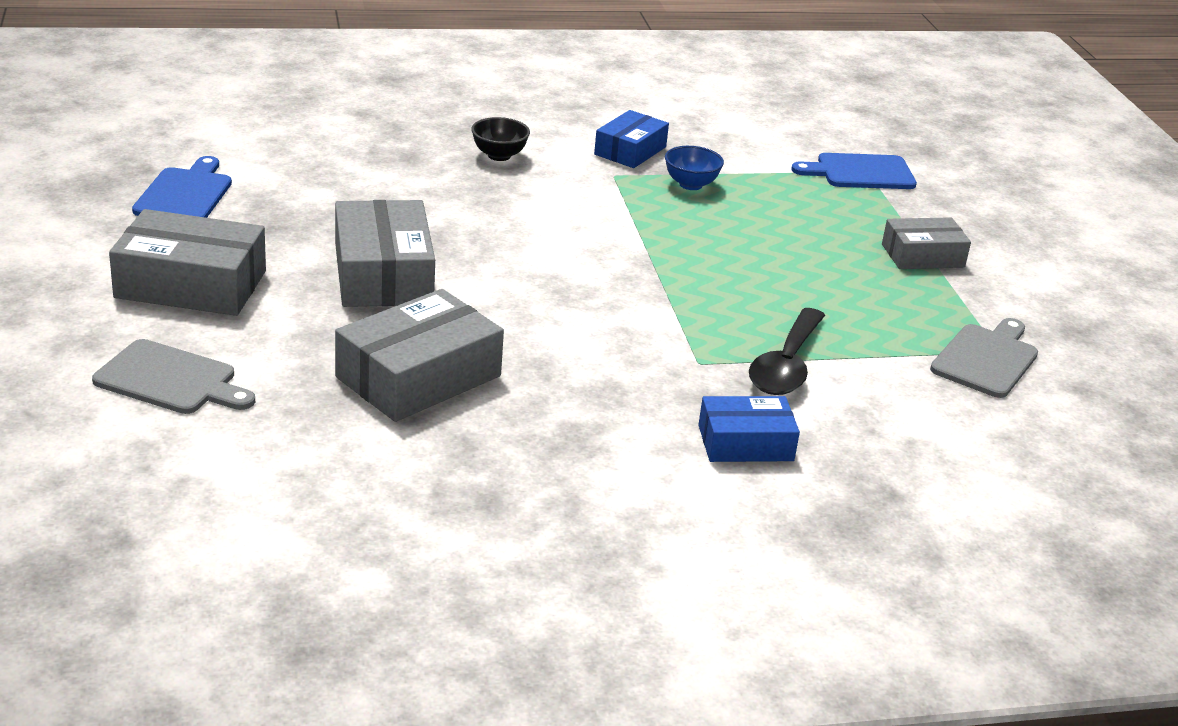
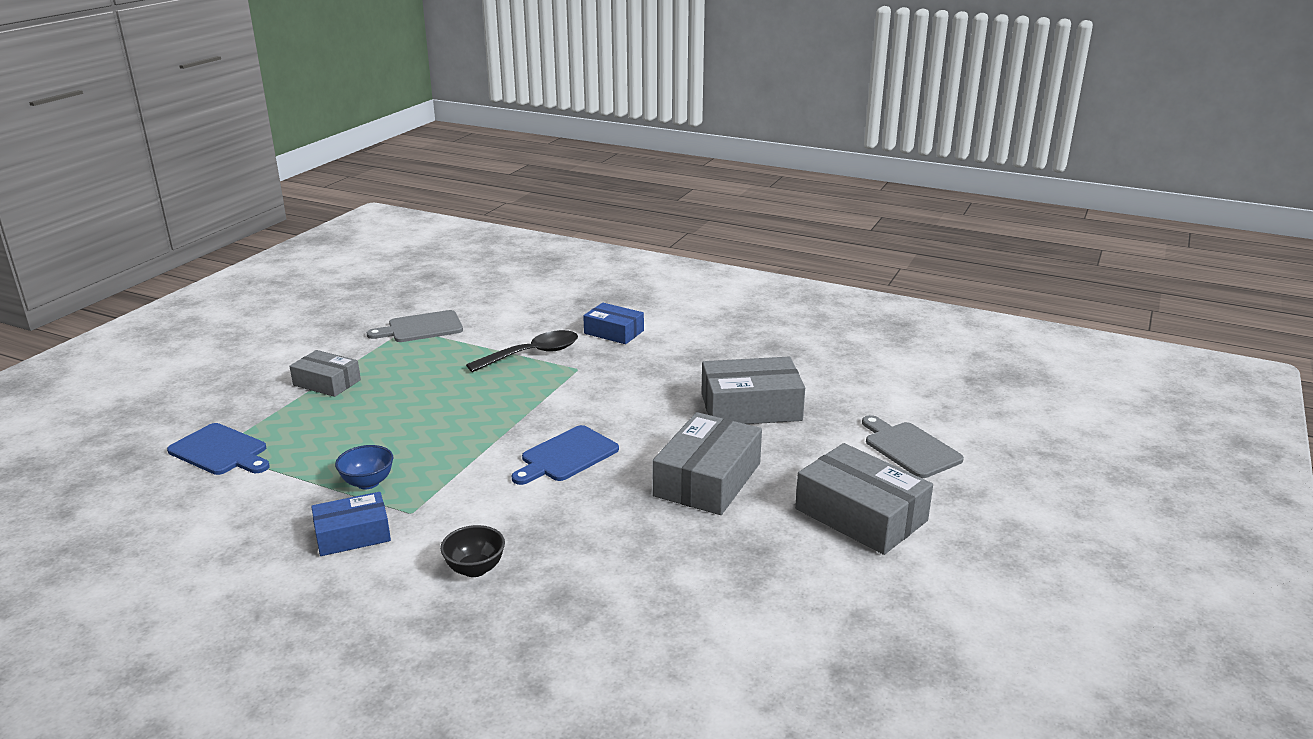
camera: 140 degrees left, 5 degrees down
blue cutting board [132,156,232,218] -> blue cutting board moved to [511,425,619,485]

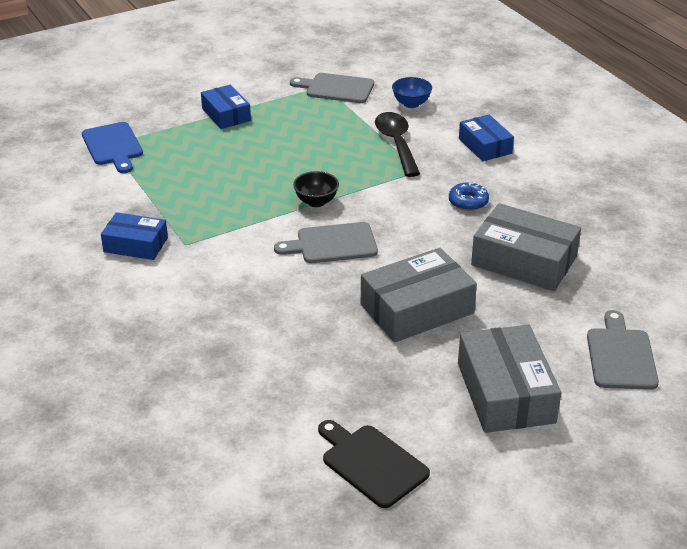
camera: 35 degrees right, 10 degrees up
grey box [290,350,361,397] -> blue box [201,85,251,129]
blue bowl [335,445,393,489] -> blue bowl moved to [392,77,432,108]
black bowl [440,525,505,577] -> black bowl moved to [293,171,339,207]
black spoon [466,330,578,372] -> black spoon turned 105 degrees counterclockwise [375,112,420,177]
blue cutting board [511,425,619,485] -> grey cutting board [274,222,378,263]
none -> black cutting board [318,420,430,508]
none -> blue donut [449,182,489,211]

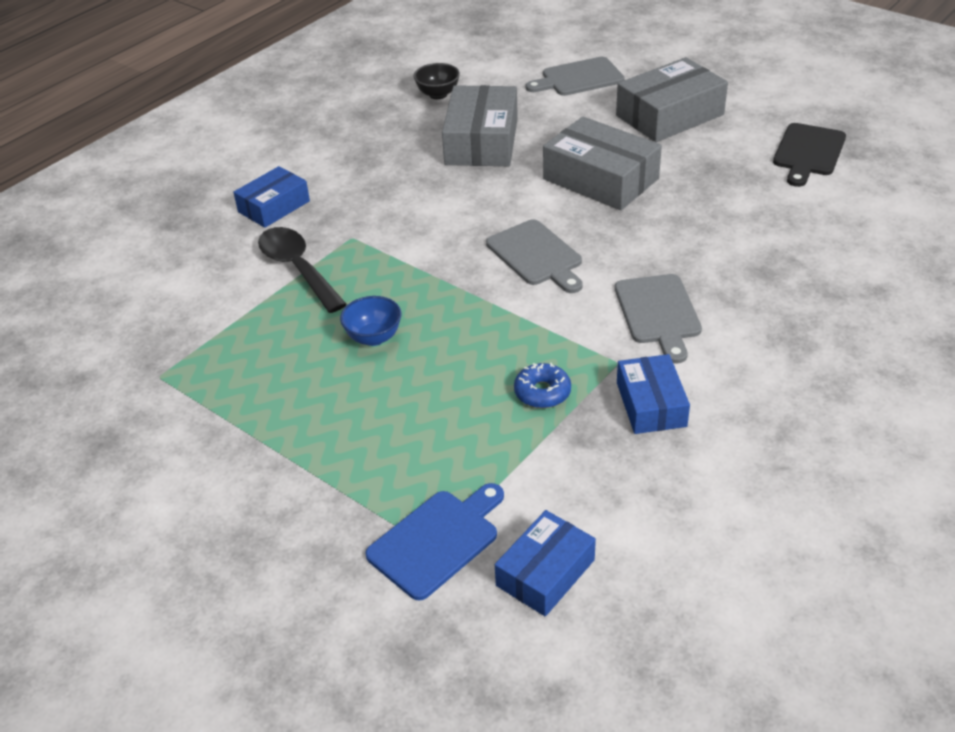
camera: 110 degrees left, 5 degrees up
blue box [201,85,251,129] -> blue box moved to [495,510,596,617]
grey cutting board [290,73,374,103] -> grey cutting board moved to [615,274,702,363]
black bowl [293,171,339,207] -> black bowl moved to [413,63,460,99]
black spoon [375,112,420,177] -> black spoon turned 90 degrees clockwise [258,227,347,313]
blue bowl [392,77,432,108] -> blue bowl moved to [340,296,401,346]
blue donut [449,182,489,211] -> blue donut moved to [514,363,571,408]

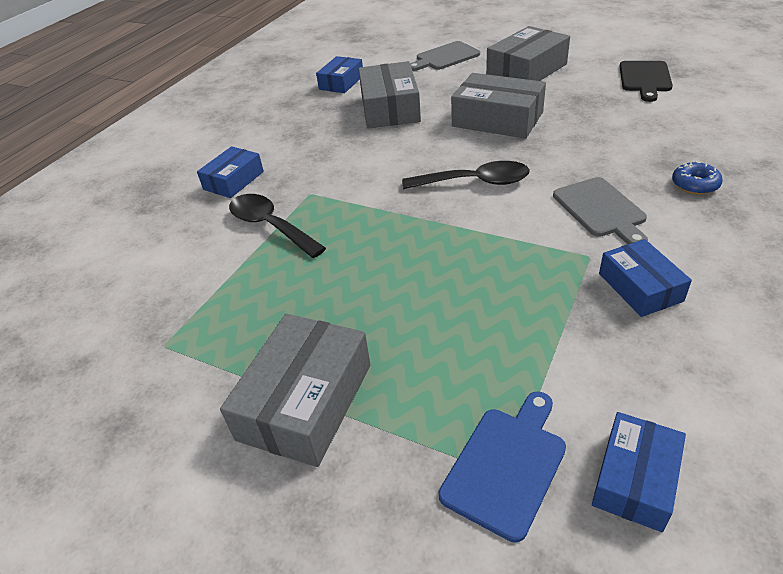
camera: 10 degrees left, 0 degrees up
blue bowl [340,296,401,346] -> none
black bowl [413,63,460,99] -> blue box [316,56,363,93]
grey cutting board [486,219,583,293] -> black spoon [402,161,530,189]
blue donut [514,363,571,408] -> blue donut moved to [672,161,723,195]
none -> grey box [220,314,371,467]

